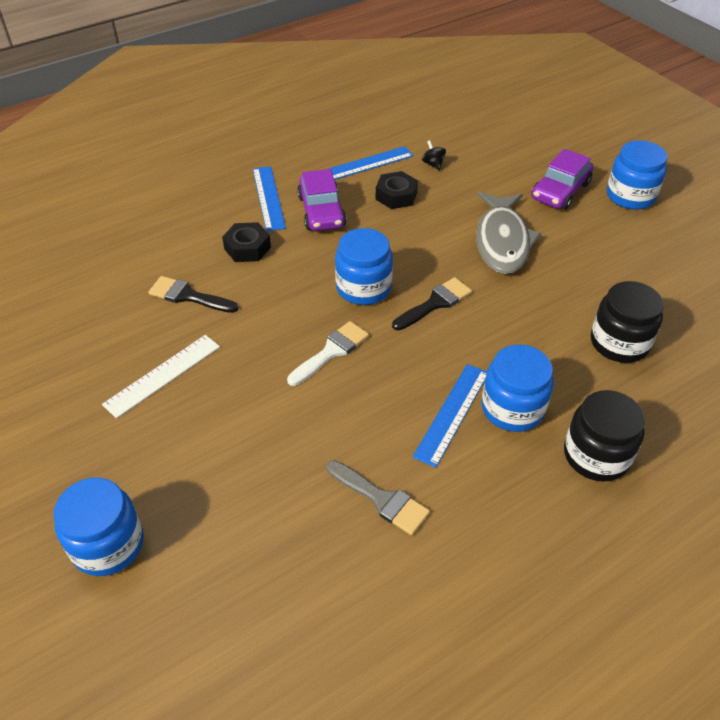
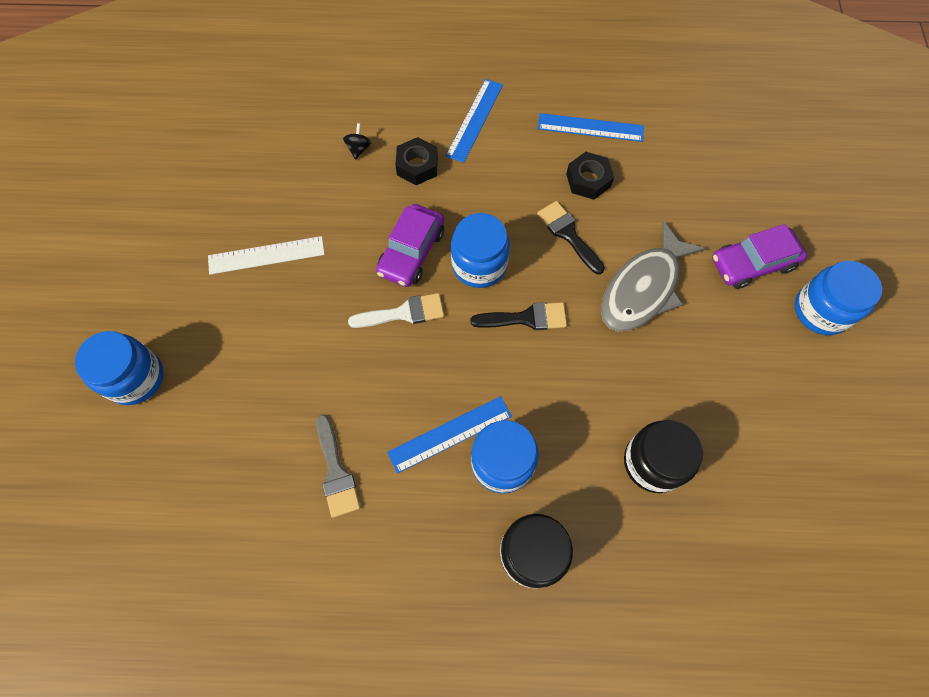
camera: 35 degrees right, 20 degrees up
black brush [148,276,238,313] -> black brush moved to [537,201,605,274]
purple car [297,169,346,231] -> purple car moved to [376,204,444,287]
black spinning top [422,140,446,170] -> black spinning top moved to [343,123,371,160]

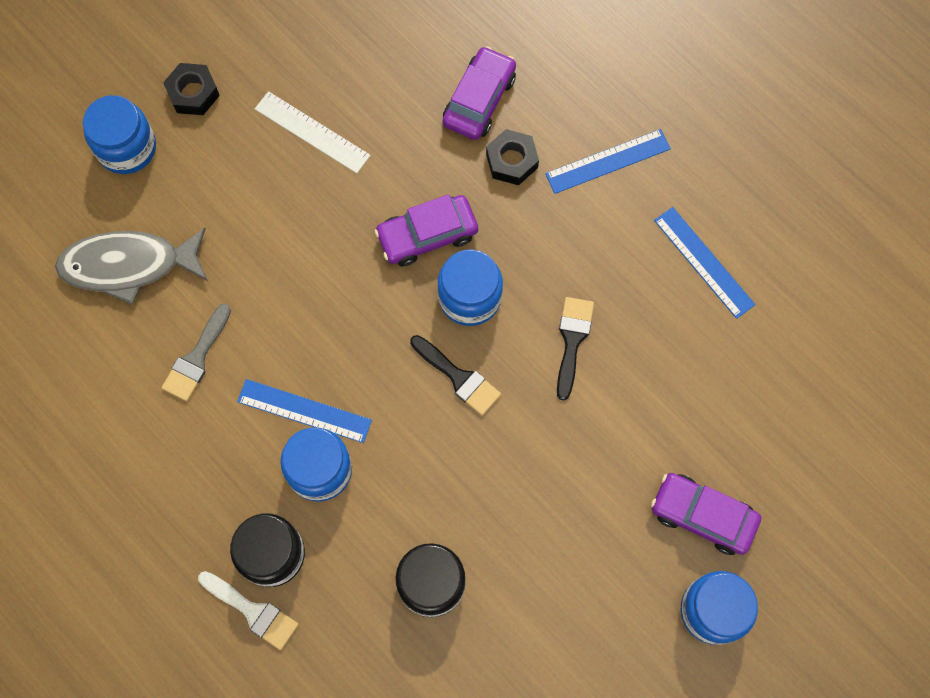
camera: 45 degrees right, 5 degrees up
black spinning top [343,123,371,160] -> purple car [443,46,516,140]
white brush [348,293,444,328] -> white brush moved to [198,571,299,650]
black nut [566,152,614,200] -> black nut moved to [163,63,220,115]
grey fish [601,221,706,331] -> grey fish moved to [55,227,208,305]

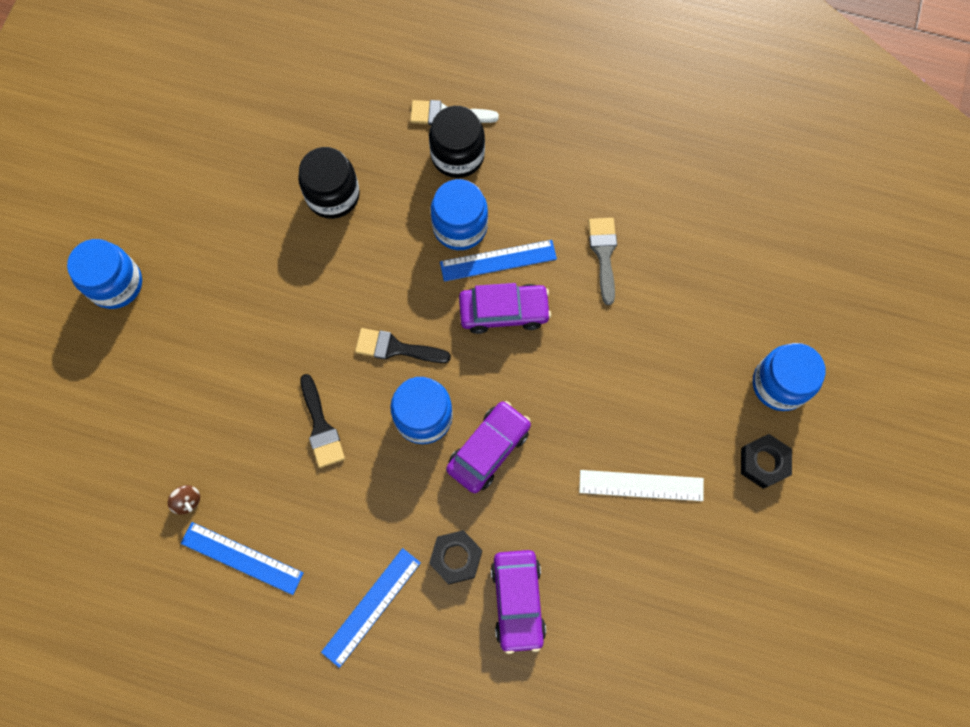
camera: 150 degrees right, 0 degrees up
grey fish [55,227,208,305] -> none
purple car [651,473,761,555] -> purple car moved to [459,283,551,334]
none -> brown spinning top [168,485,200,514]

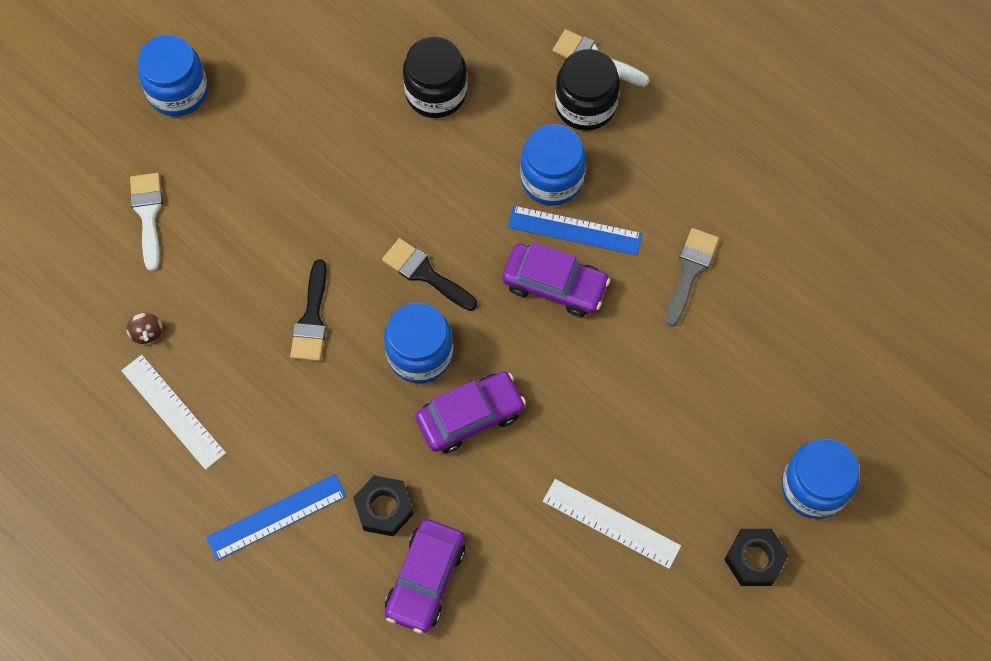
camera: 25 degrees right, 5 degrees down
blue ruler [181,522,304,595] -> white ruler [121,355,226,470]
none -> white brush [130,173,163,271]

